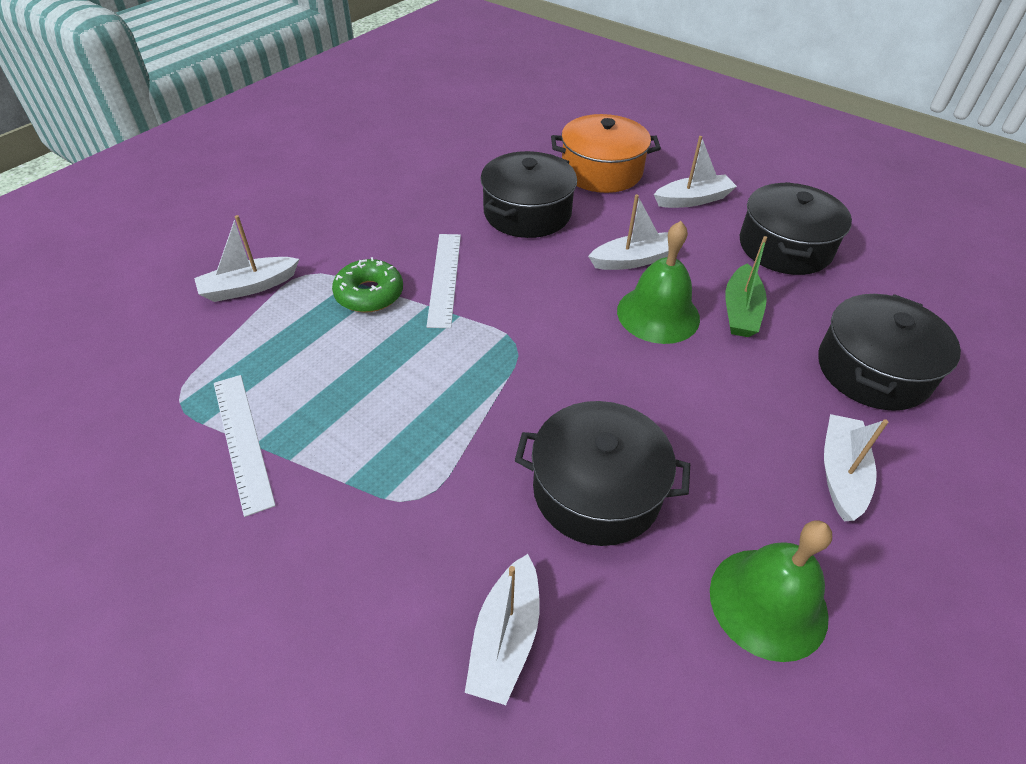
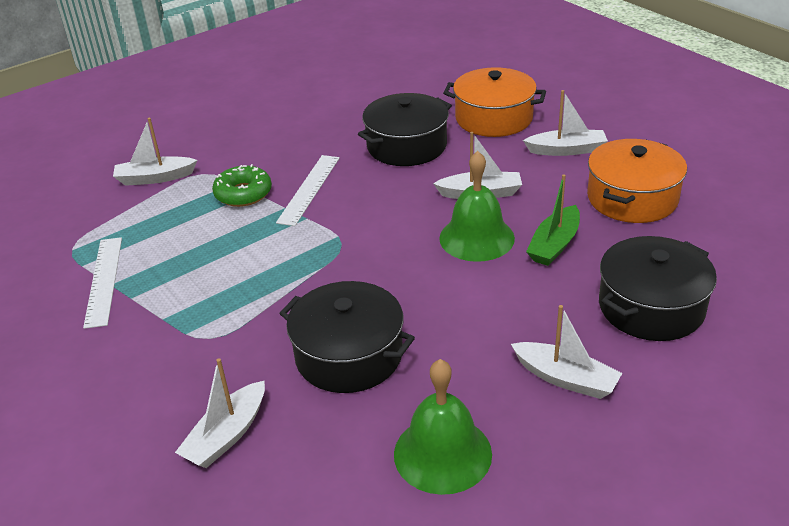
camera: 20 degrees right, 10 degrees down
black pot [740,182,852,275] -> orange pot [587,139,687,223]
white boat [824,414,888,521] -> white boat turned 90 degrees clockwise [511,305,622,399]

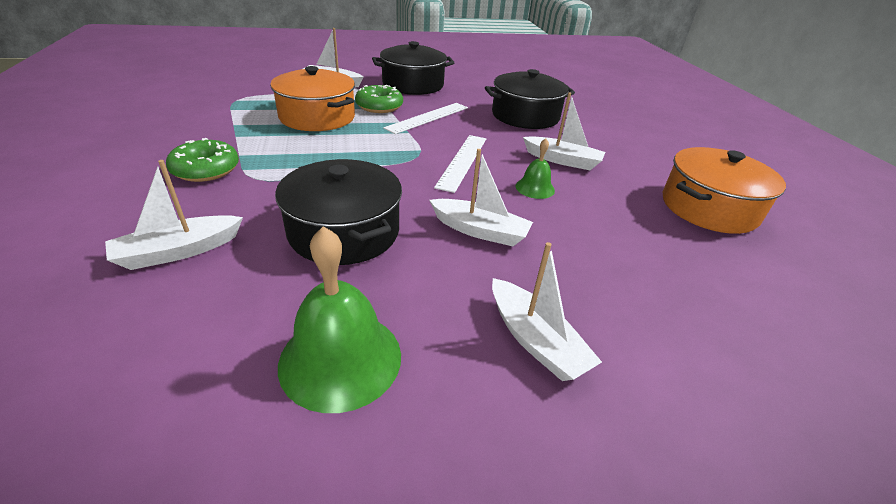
camera: 20 degrees right, 0 degrees up
white ruler [83,237,122,329] -> white ruler moved to [434,135,486,193]
green bell [439,151,515,262] -> green bell [515,139,555,199], size x0.54
orange pot [443,67,546,137] -> orange pot moved to [270,66,355,131]
white boat [523,90,608,156] -> white boat moved to [429,149,533,246]
green boat [526,174,580,266] -> none
black pot [599,236,717,341] -> black pot moved to [372,41,454,95]
none -> green donut [166,138,239,182]

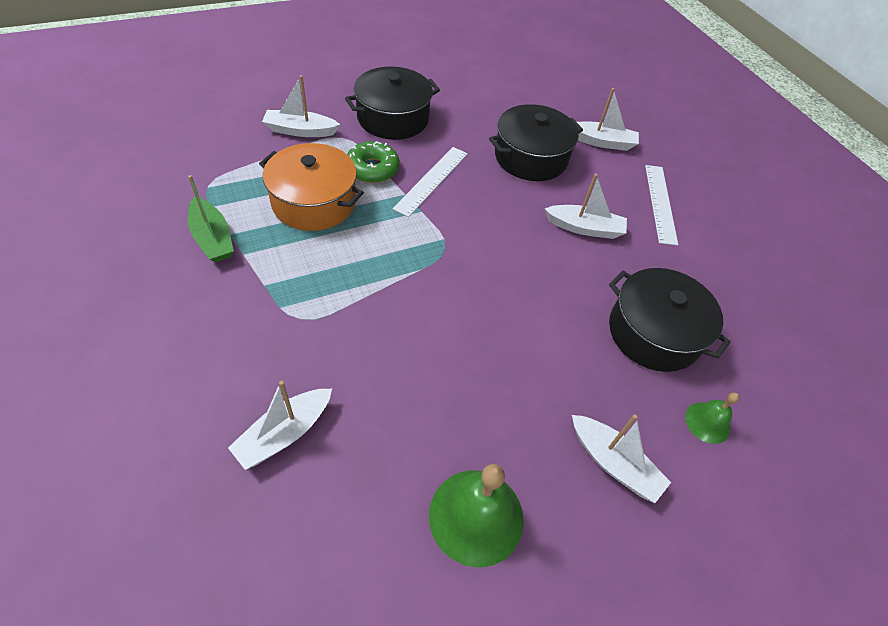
camera: 15 degrees left, 15 degrees up
green donut [166,138,239,182] -> none
black pot [275,159,402,265] -> black pot moved to [609,268,731,372]
white boat [429,149,533,246] -> white boat moved to [577,88,639,151]
white ruler [434,135,486,193] -> white ruler moved to [645,165,678,246]
green bell [515,139,555,199] -> green bell moved to [685,393,739,444]
orange pot [663,147,786,234] -> none
none -> green boat [188,175,234,262]

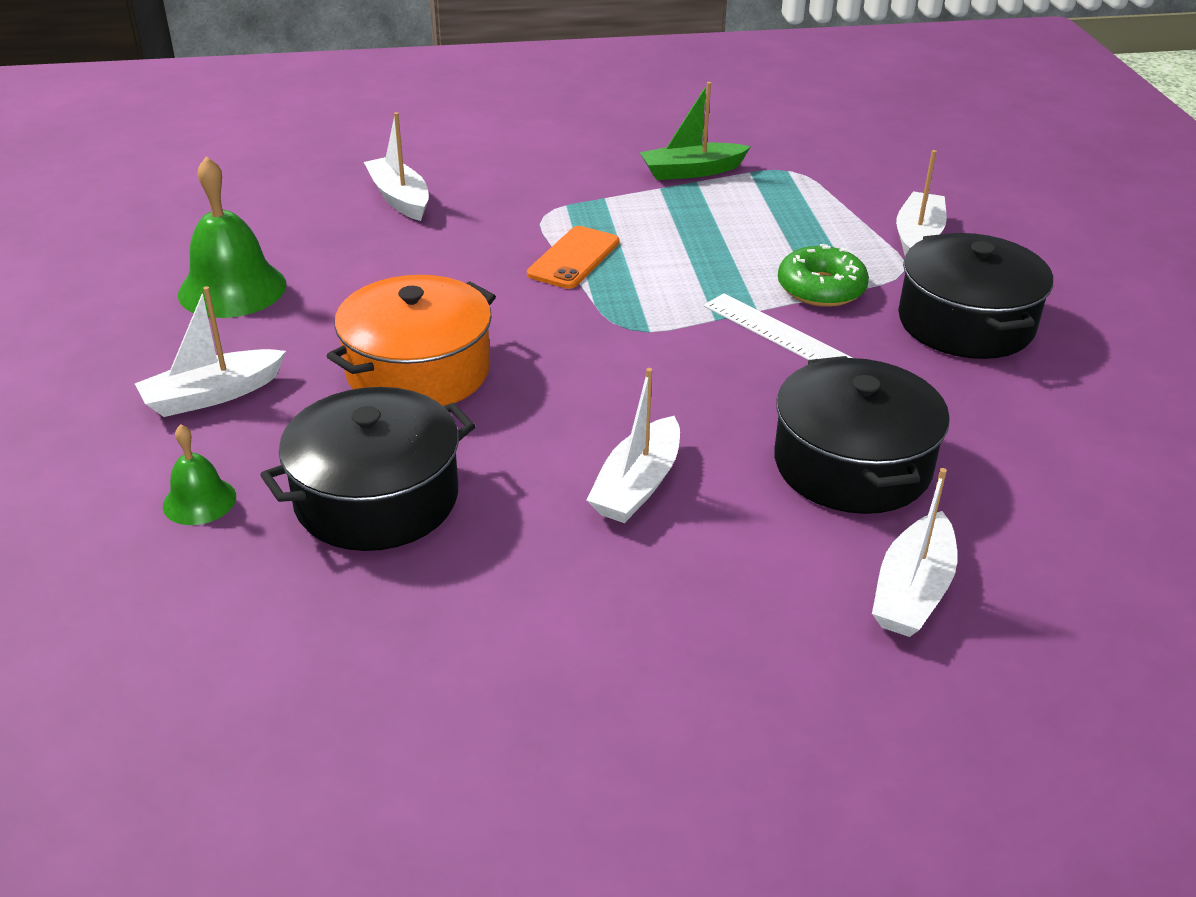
camera: 110 degrees right, 15 degrees down
orange pot [259,143,364,231] -> orange pot moved to [327,275,496,406]
white ruler [645,165,678,246] -> none
none -> orange phone [527,226,619,289]

